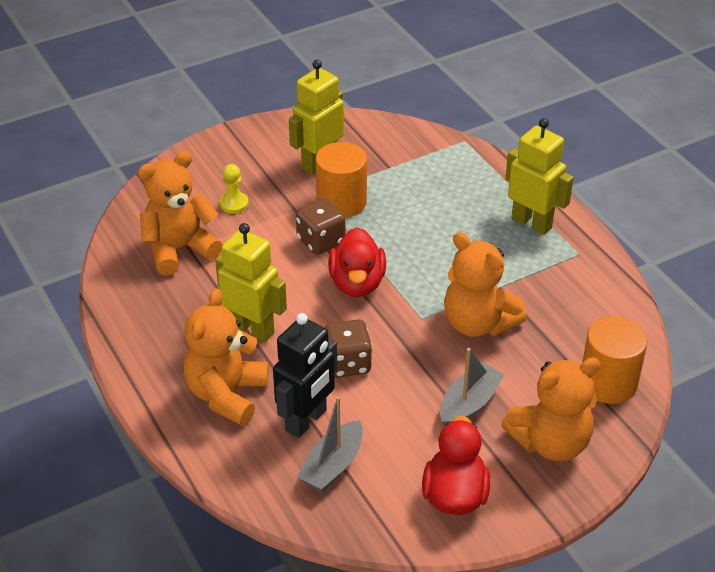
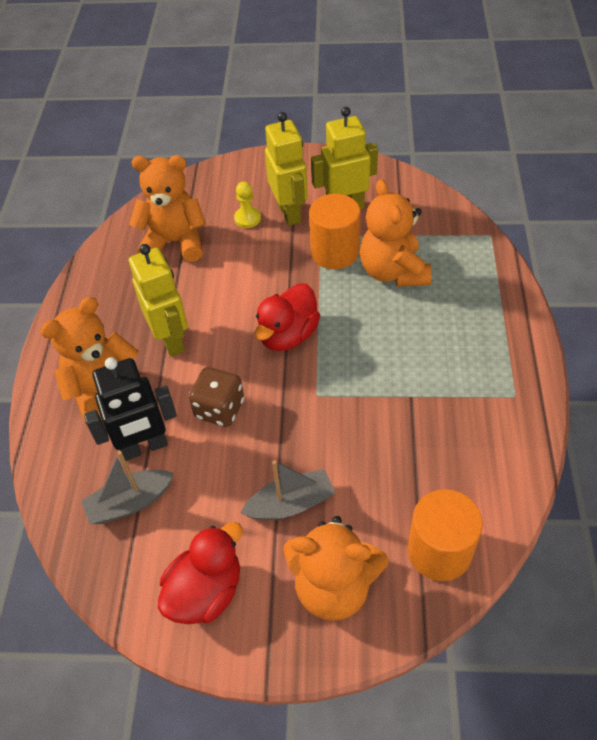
camera: 35 degrees right, 10 degrees up
brown dice [296,198,345,255] -> none
orange teddy bear [444,232,527,337] -> orange teddy bear moved to [360,179,431,287]
yellow robot [505,118,574,235] -> yellow robot moved to [265,112,308,226]

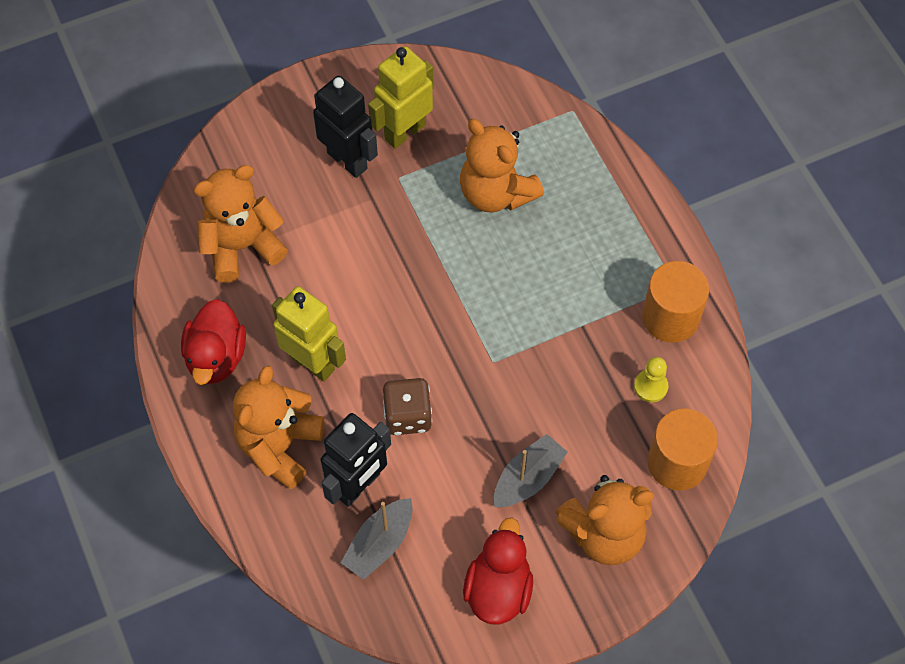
camera: 30 degrees left, 10 degrees up
yellow pawn [234,182,261,228] -> yellow pawn moved to [634,357,668,402]
red duck [254,283,320,351] -> red duck moved to [181,299,246,385]
yellow robot [265,112,308,226] -> black robot [313,76,378,178]
orange cylinder [309,194,360,269] -> orange cylinder moved to [642,261,709,343]

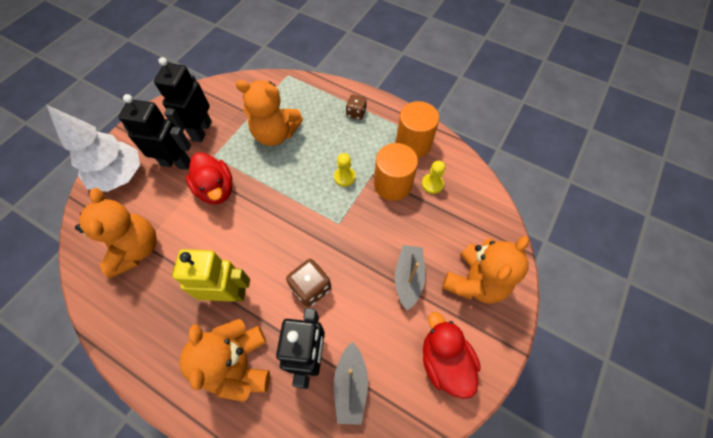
camera: 35 degrees left, 0 degrees up
red duck [181,299,246,385] -> red duck moved to [186,152,232,204]
orange teddy bear [193,165,288,283] -> orange teddy bear turned 135 degrees clockwise [75,188,157,278]
yellow robot [368,46,434,149] -> black robot [154,57,212,142]
orange cylinder [647,408,718,491] -> orange cylinder moved to [374,143,418,201]
none -> white tree [46,105,140,192]
none -> yellow pawn [334,153,356,187]
none -> brown dice [346,95,367,120]

